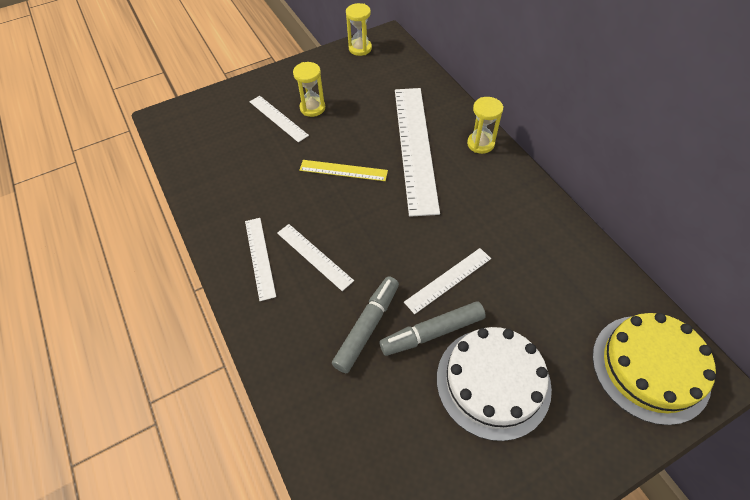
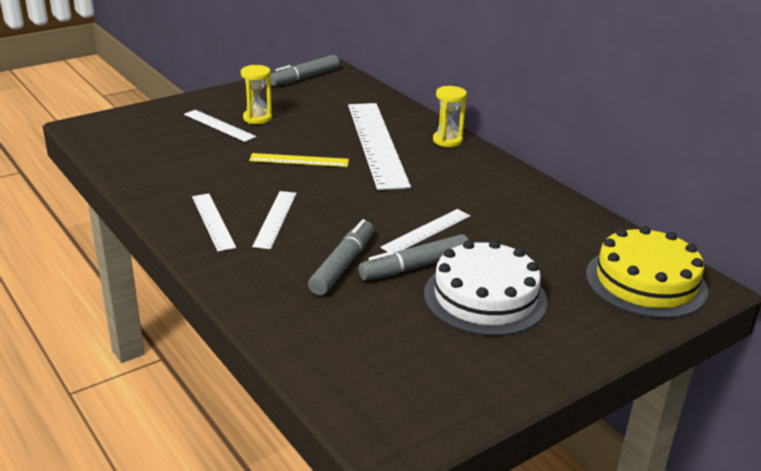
camera: 10 degrees left, 25 degrees down
white ruler [277,224,354,291] -> white ruler turned 60 degrees clockwise [252,191,297,249]
yellow hourglass [346,3,372,56] -> grey marker [270,55,340,86]

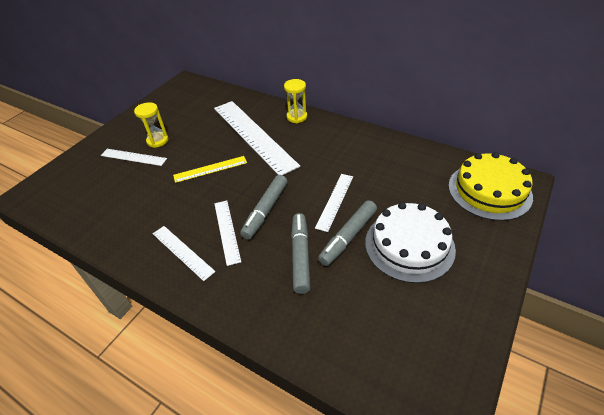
camera: 20 degrees left, 15 degrees up
grey marker [270,55,340,86] -> grey marker moved to [240,175,287,240]

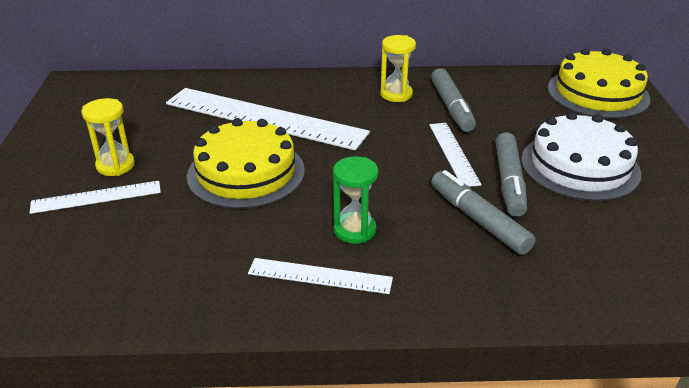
camera: 35 degrees left, 10 degrees down
yellow ruler [173,156,247,183] -> yellow cake [187,118,305,209]
white ruler [214,201,241,266] -> green hourglass [333,156,378,244]
grey marker [240,175,287,240] -> grey marker moved to [431,68,476,132]
yellow hourglass [284,79,307,123] -> yellow hourglass moved to [380,35,416,102]

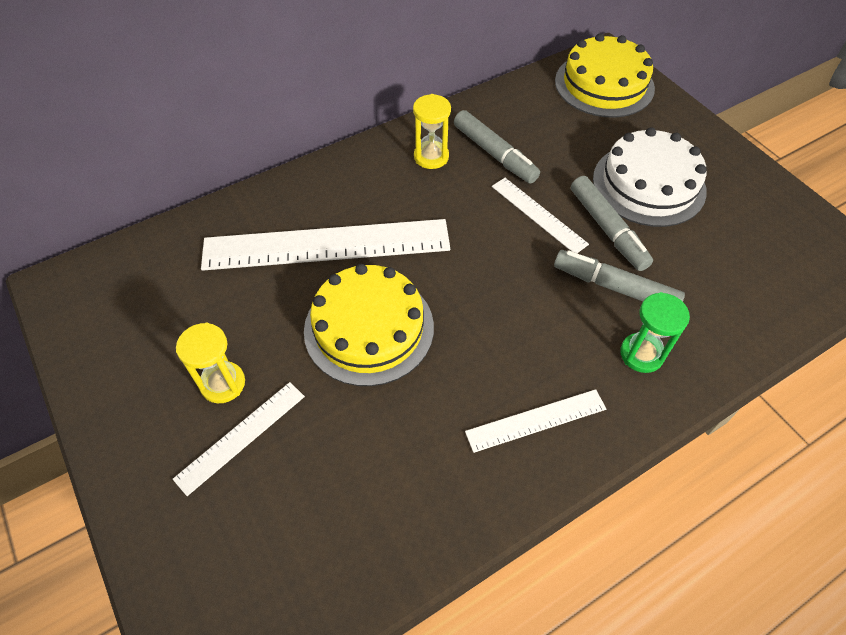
camera: 30 degrees left, 20 degrees up
green hourglass [333,156,378,244] -> green hourglass moved to [620,292,690,373]

